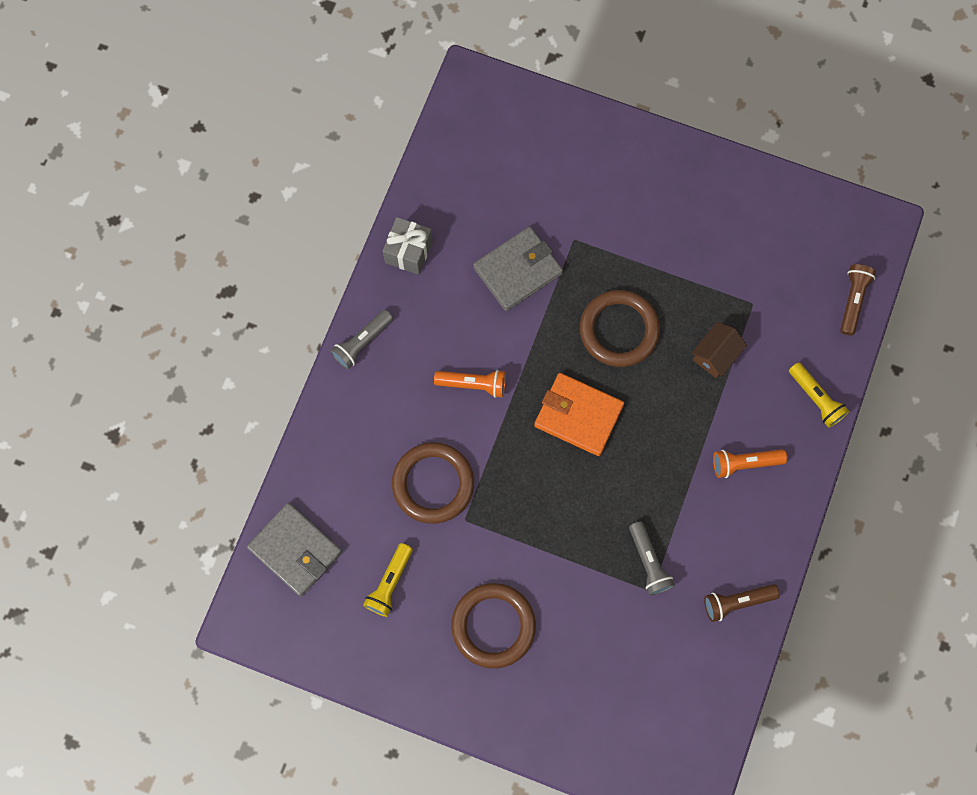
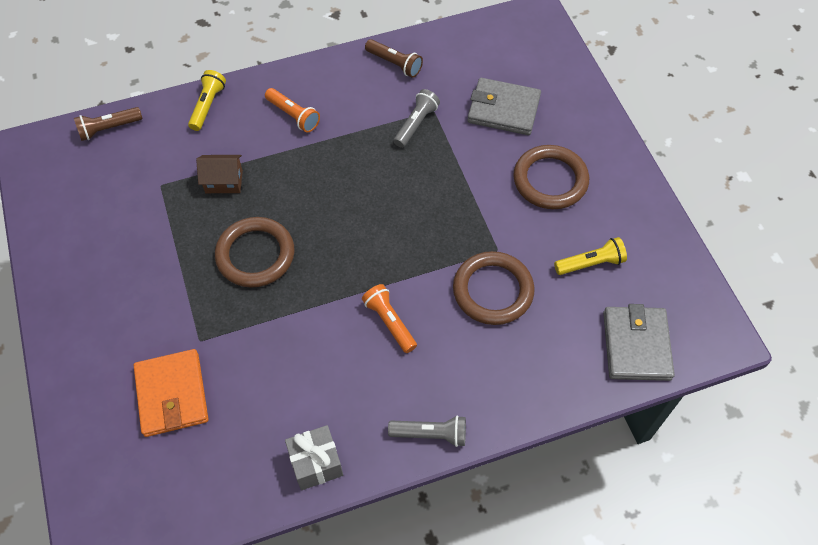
camera: 130 degrees left, 15 degrees down
grey wallet [473,226,563,311] -> grey wallet moved to [467,78,541,135]
orange wallet [534,373,624,456] -> orange wallet moved to [134,349,208,437]

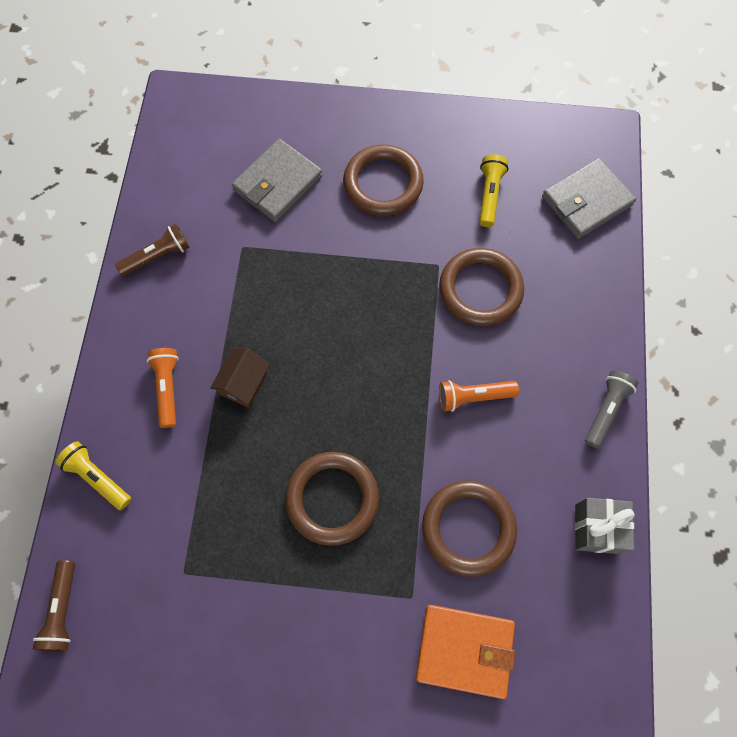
camera: 65 degrees left, 10 degrees up
brown house [196,155,243,193] -> brown house moved to [210,348,270,408]
orange flashlight [265,88,320,132] -> orange flashlight turned 75 degrees counterclockwise [147,348,179,428]
grey flashlight [394,89,440,148] -> none
grey wallet [603,304,675,381] -> grey wallet turned 60 degrees counterclockwise [542,158,636,239]
none -> brown ring [422,480,517,577]

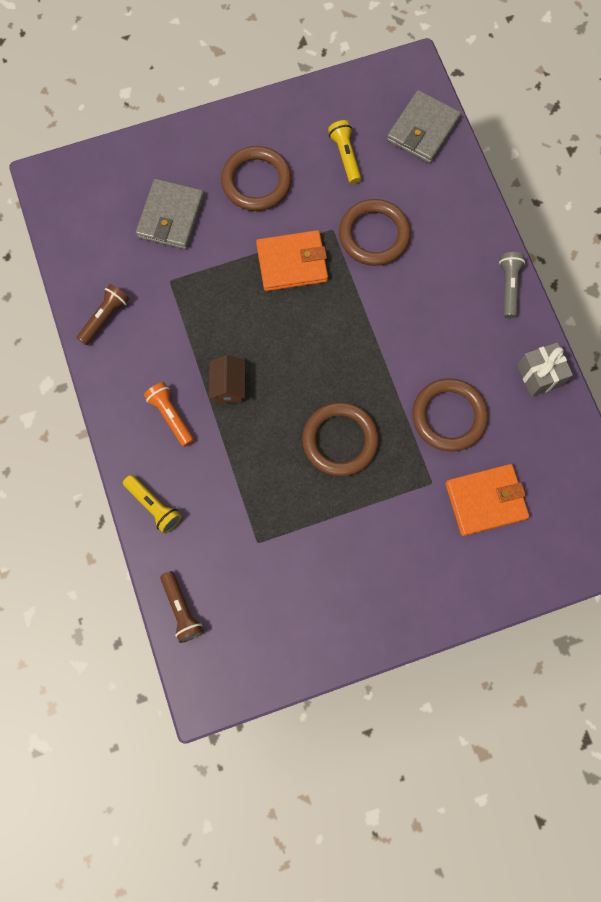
camera: 25 degrees left, 5 degrees up
yellow flashlight [56,441,131,510] -> yellow flashlight turned 150 degrees counterclockwise [123,475,182,534]
orange flashlight [439,380,519,412] -> none
none -> orange wallet [256,230,328,291]

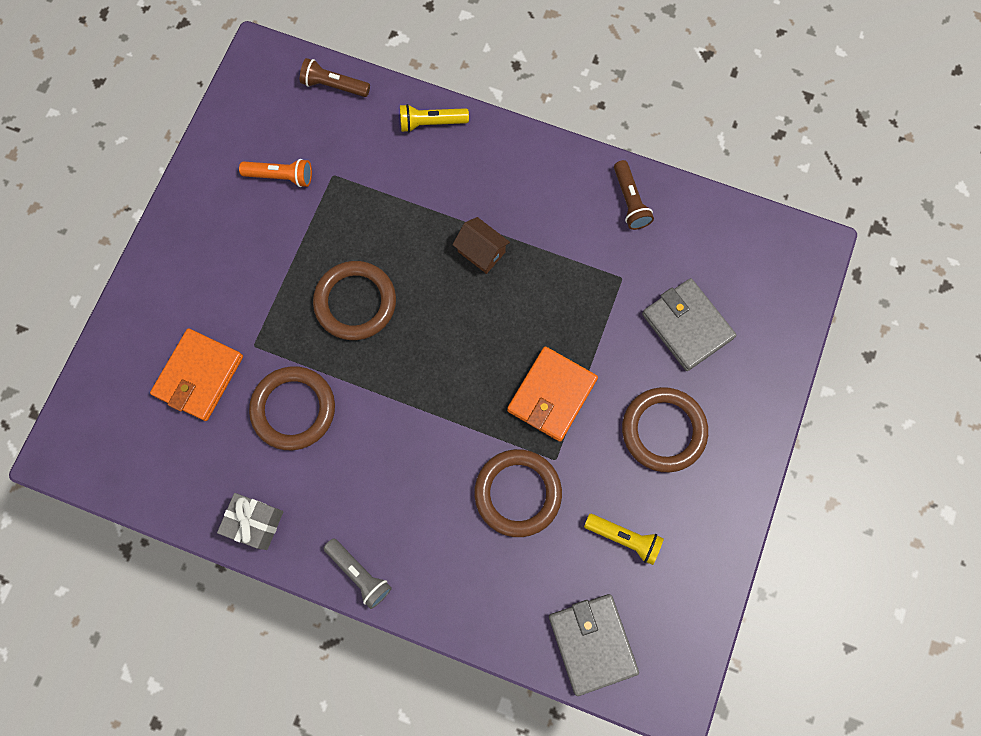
camera: 130 degrees right, 0 degrees up
orange flashlight [144,382,194,447] -> orange flashlight moved to [239,159,312,187]

